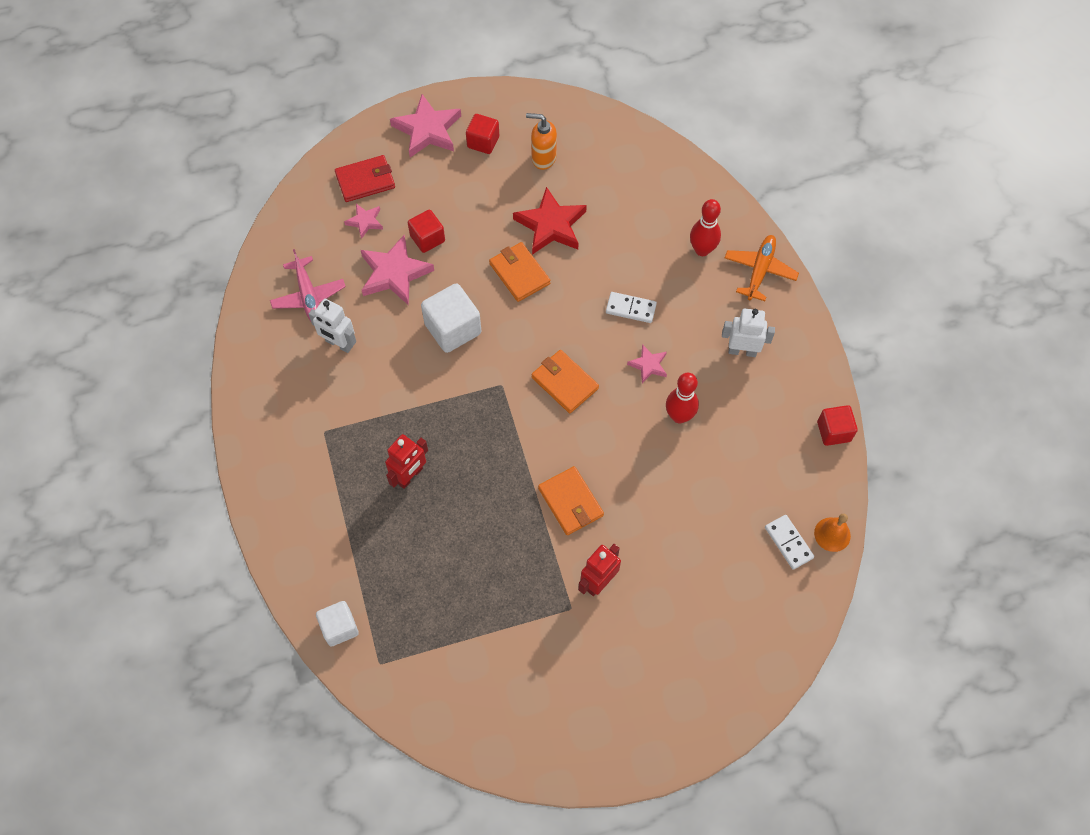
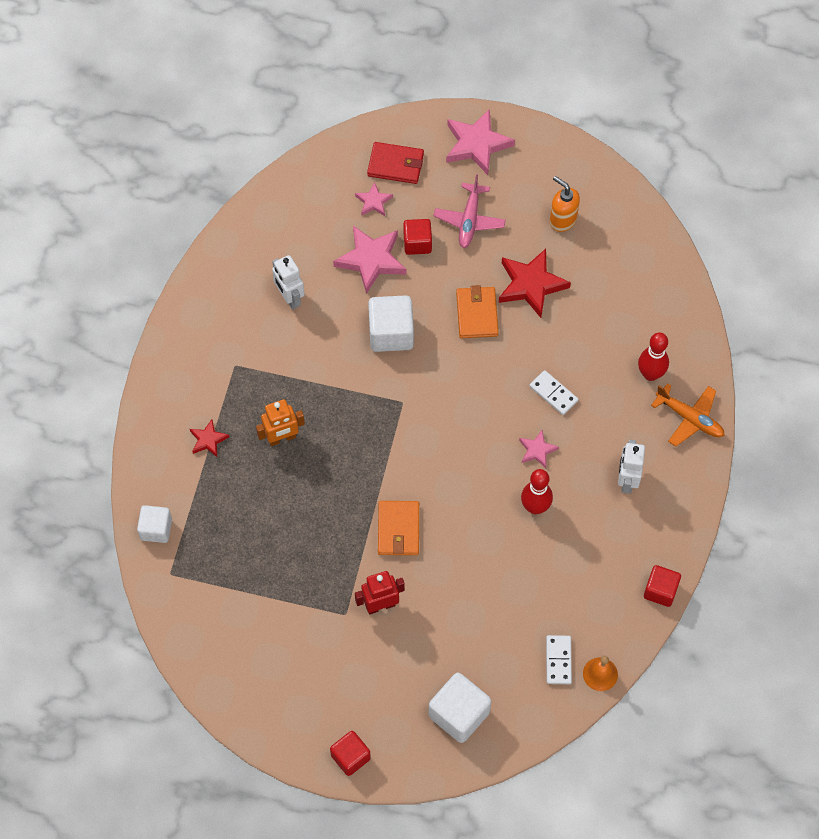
camera: 30 degrees right, 0 degrees up
pink plane [270,249,346,321] -> pink plane moved to [434,174,506,248]
red robot [385,434,428,489] -> orange robot [256,399,305,446]
red cube [466,114,499,154] -> red cube moved to [330,731,371,776]
orange wallet [531,350,599,413] -> none
white robot [722,308,775,357] -> white robot turned 120 degrees counterclockwise [618,440,645,494]
orange plane [725,235,799,301] -> orange plane turned 75 degrees clockwise [651,383,725,447]
none -> red star [190,419,229,457]
none -> white cube [429,672,491,743]

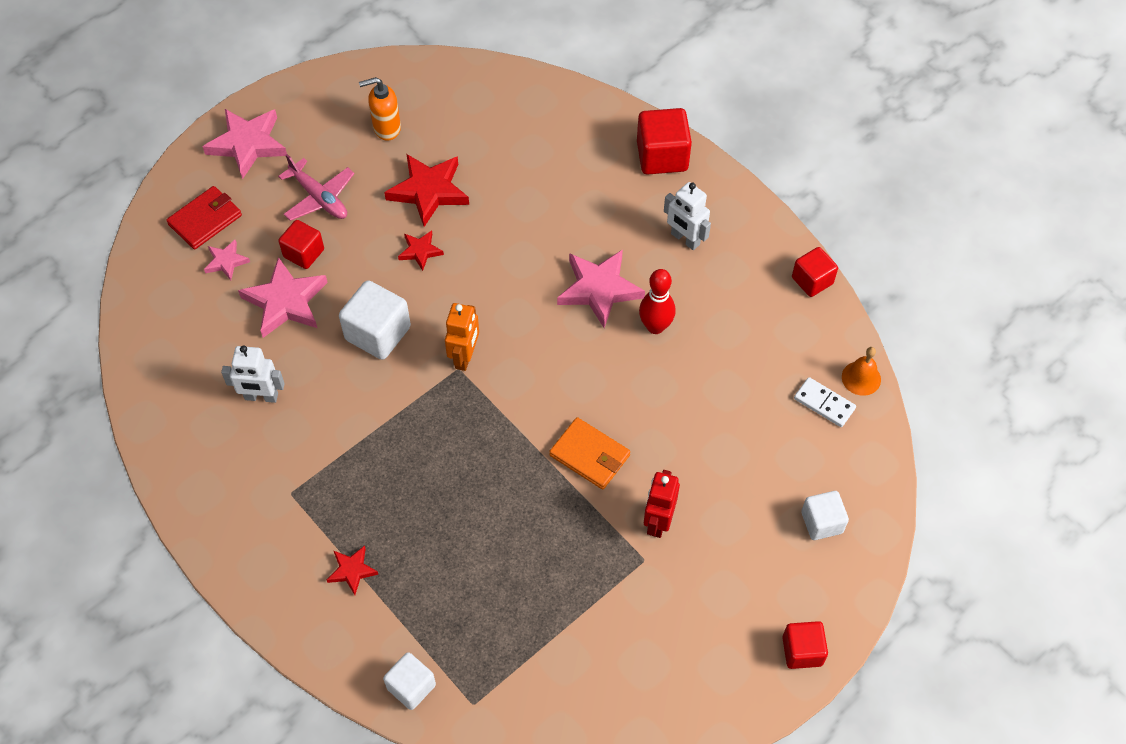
camera: 55 degrees left, 5 degrees down
orange robot [256,399,305,446] -> orange robot moved to [445,303,479,371]
white cube [429,672,491,743] -> white cube [801,491,849,540], size x0.64
orange wallet [456,285,499,338] -> red star [398,230,444,271]
pink star [519,430,559,468] -> pink star [557,250,645,328], size x1.90
white domino [529,370,579,415] -> none
red bowling pin [638,333,669,381] -> none
orange plane [651,383,725,447] -> red cube [637,108,692,174]

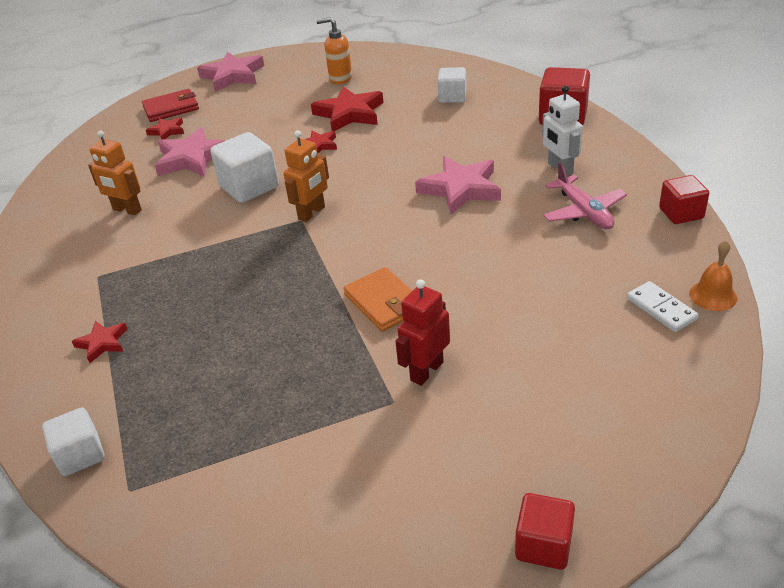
camera: 25 degrees right, 20 degrees down
pink star [204,240,250,280] -> red star [146,117,184,139]
white robot [221,345,285,403] -> orange robot [88,131,142,215]
pink plane [278,154,355,221] -> pink plane moved to [544,163,627,229]
red cube [278,220,324,269] -> none
red bowling pin [639,269,676,334] -> none
white cube [801,491,849,540] -> white cube moved to [437,67,467,103]

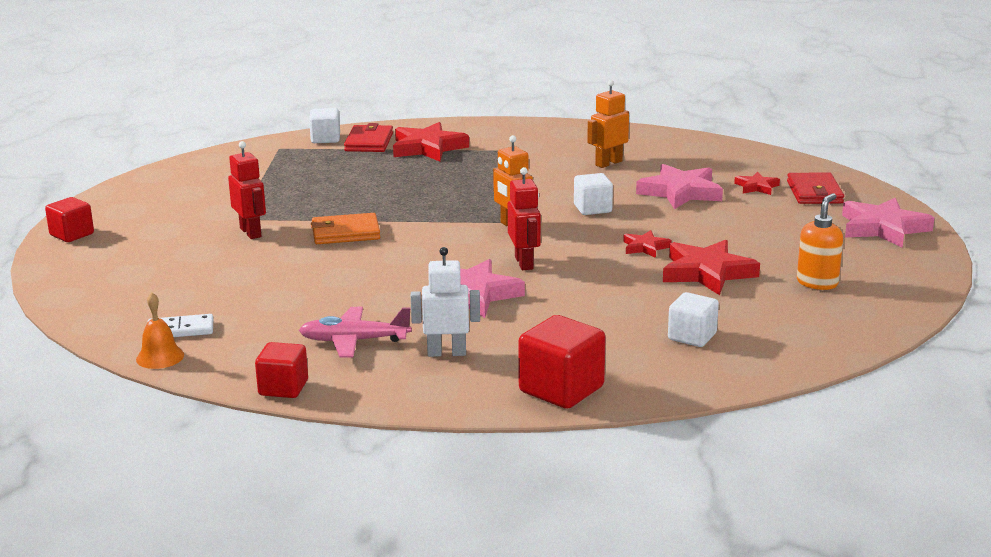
camera: 110 degrees right, 15 degrees down
red star [72,321,127,363] -> red star [393,122,469,162], size x1.90
white cube [210,132,279,203] -> white cube [574,173,613,215], size x0.64
none -> red wallet [344,123,393,152]
none -> red robot [508,167,541,270]

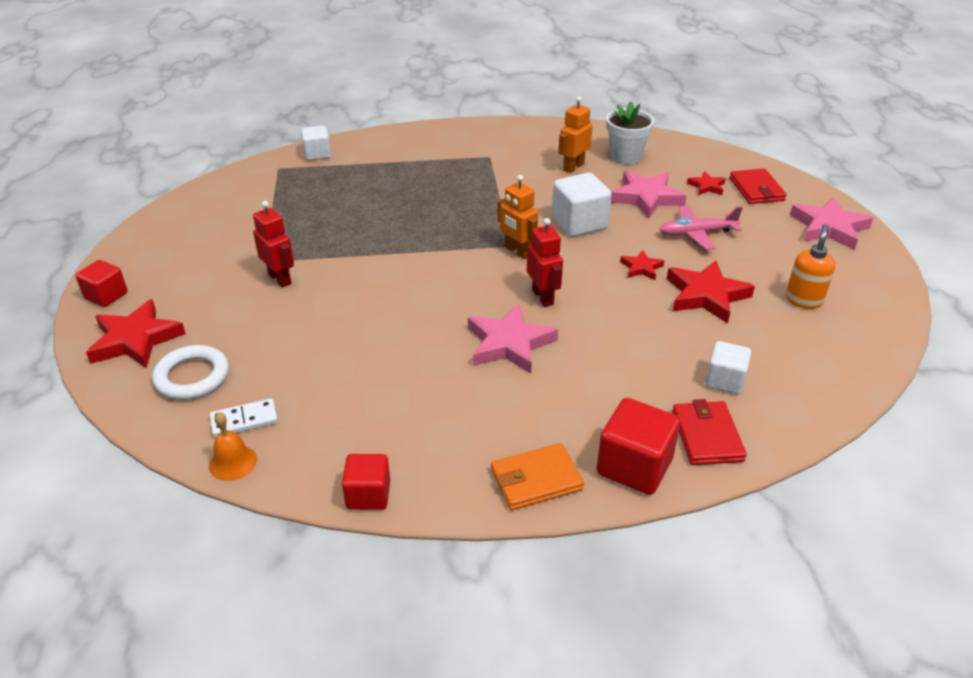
camera: 10 degrees left, 15 degrees up
pink plane [299,307,412,357] -> pink plane moved to [659,206,743,250]
orange wallet [311,213,380,244] -> orange wallet moved to [491,443,584,510]
red wallet [344,123,393,152] -> red wallet moved to [672,399,747,465]
red star [393,122,469,162] -> red star moved to [86,299,186,369]
white robot [411,247,480,357] -> none
white cube [574,173,613,215] -> white cube [552,173,612,237], size x1.55
none -> white ring [152,345,229,400]
none -> white flower pot [606,101,654,165]

